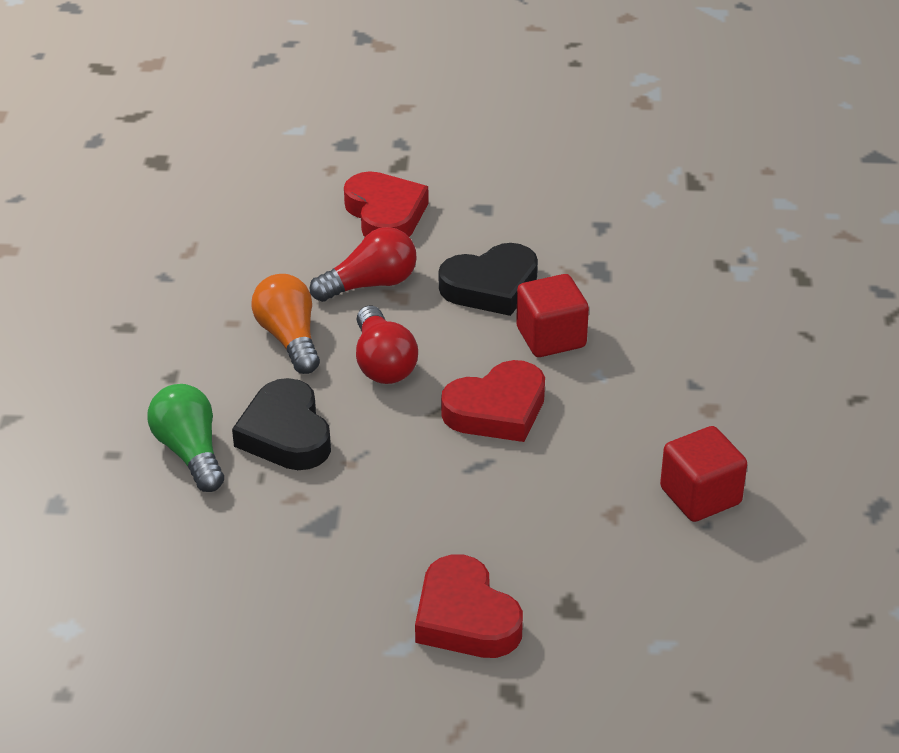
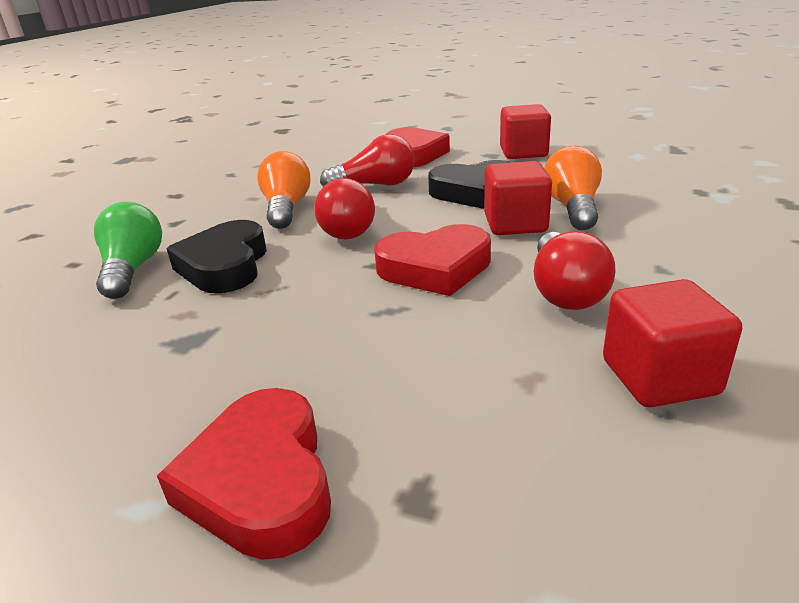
camera: 20 degrees right, 10 degrees down
none -> red cube [500,104,551,159]
none -> red light bulb [534,231,616,310]
none -> orange light bulb [544,146,602,230]

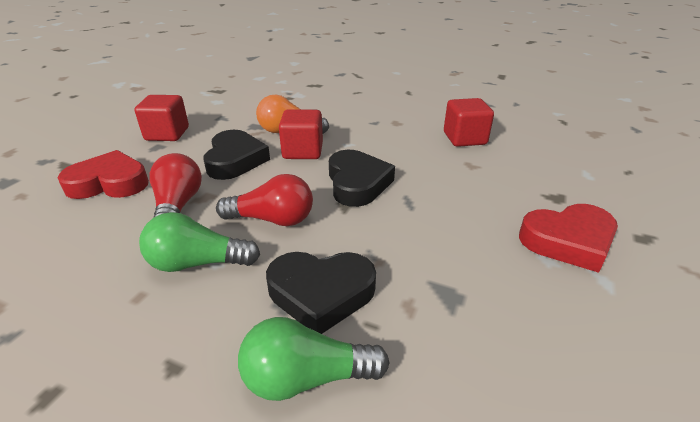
camera: 90 degrees left, 5 degrees up
orange light bulb [257,151,310,229] -> green light bulb [139,212,260,272]
red heart [375,224,491,296] -> black heart [329,150,395,207]
red light bulb [534,231,616,310] -> none

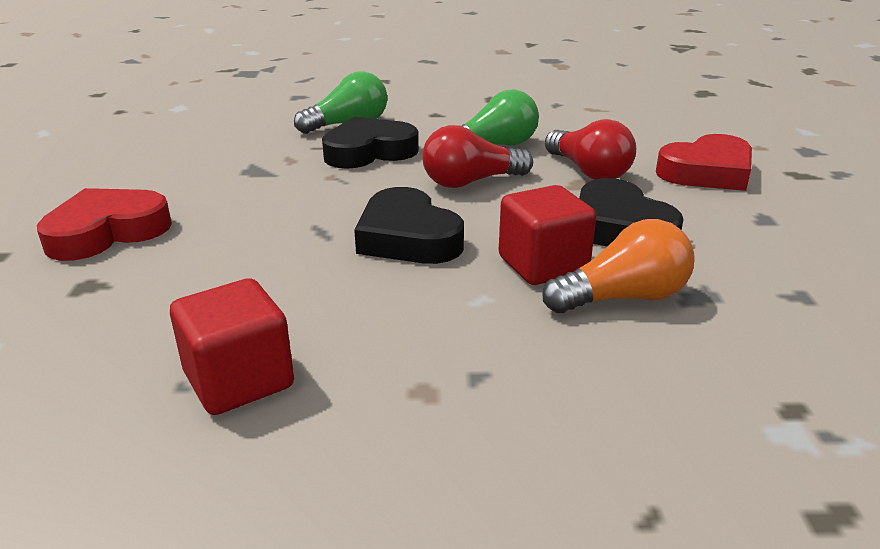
camera: 155 degrees right, 5 degrees down
red cube [135,95,189,141] -> none

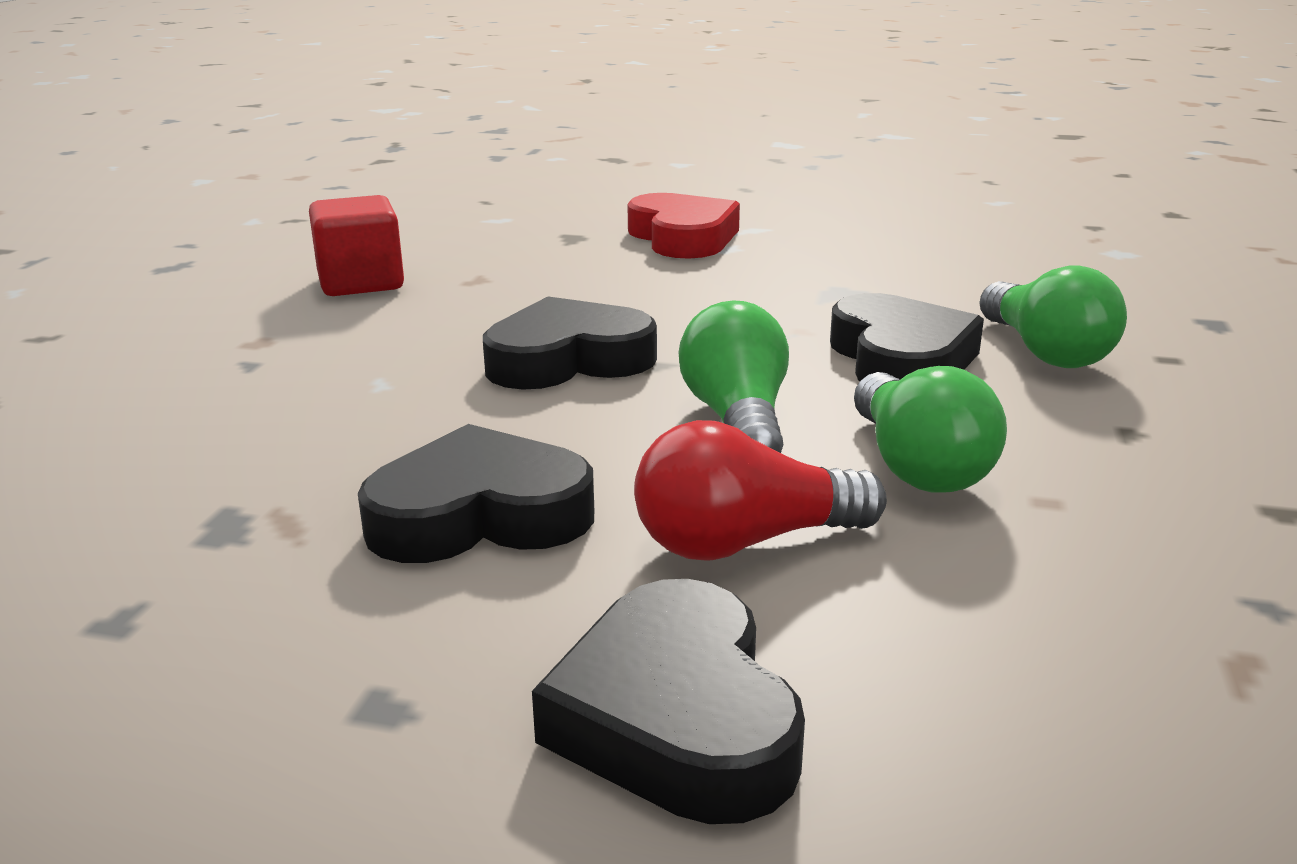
camera: 105 degrees right, 5 degrees down
red light bulb [422,125,533,188] -> green light bulb [678,301,789,453]
red cube [499,185,597,285] -> none
orange light bulb [542,219,695,313] -> none
red heart [656,134,752,191] -> black heart [532,579,805,824]

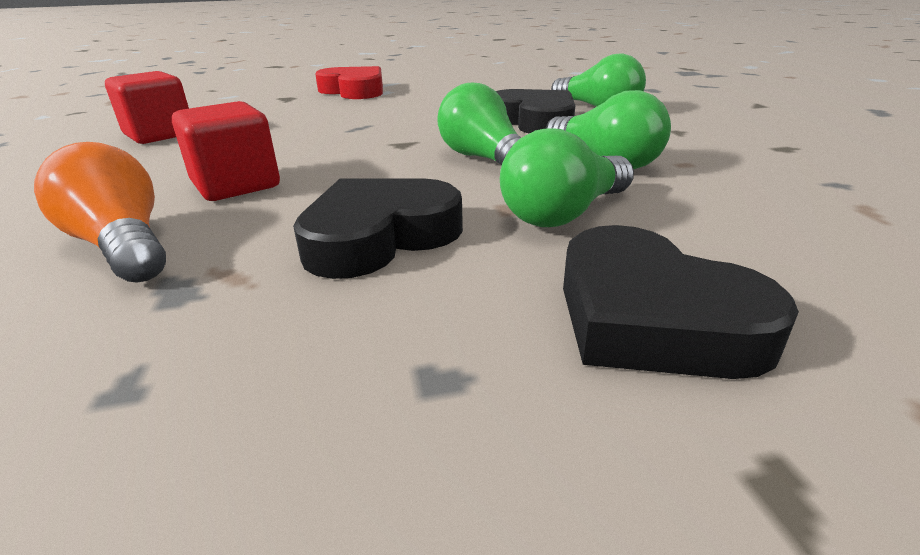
camera: 25 degrees left, 5 degrees up
black heart [483,296,657,390] -> none
red light bulb [634,420,887,561] -> green light bulb [500,128,634,227]
none -> orange light bulb [34,142,166,283]
none -> red cube [172,101,280,201]

